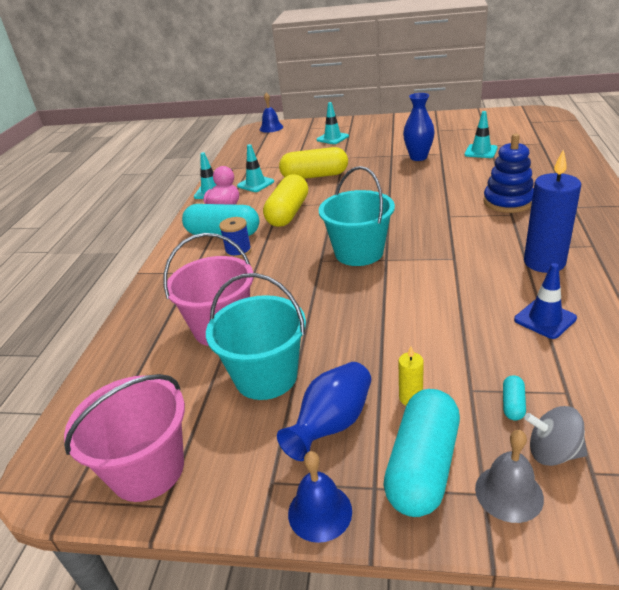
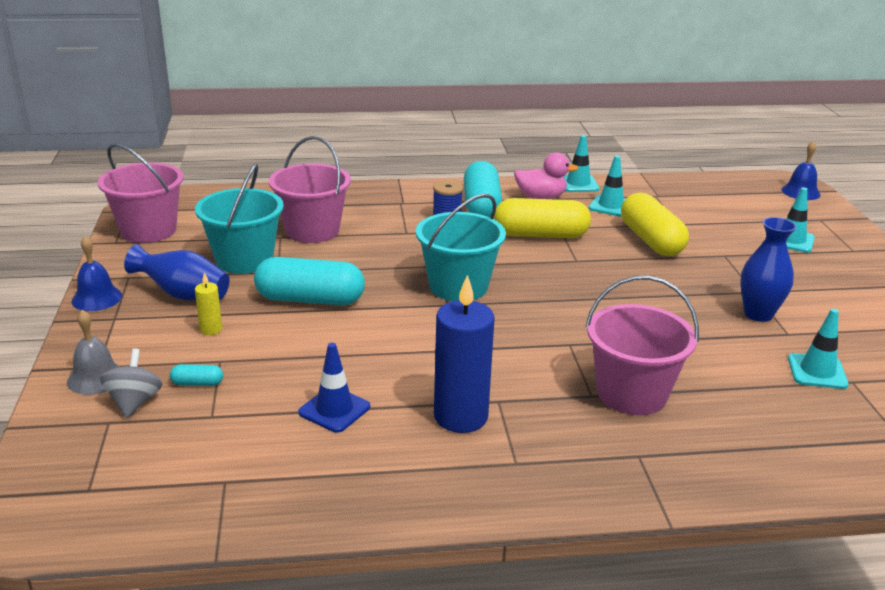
camera: 70 degrees right, 5 degrees down
turquoise capsule [383,389,460,517] -> turquoise capsule moved to [254,257,365,305]
blue stacking toy [483,134,534,213] -> pink bucket [585,275,699,415]

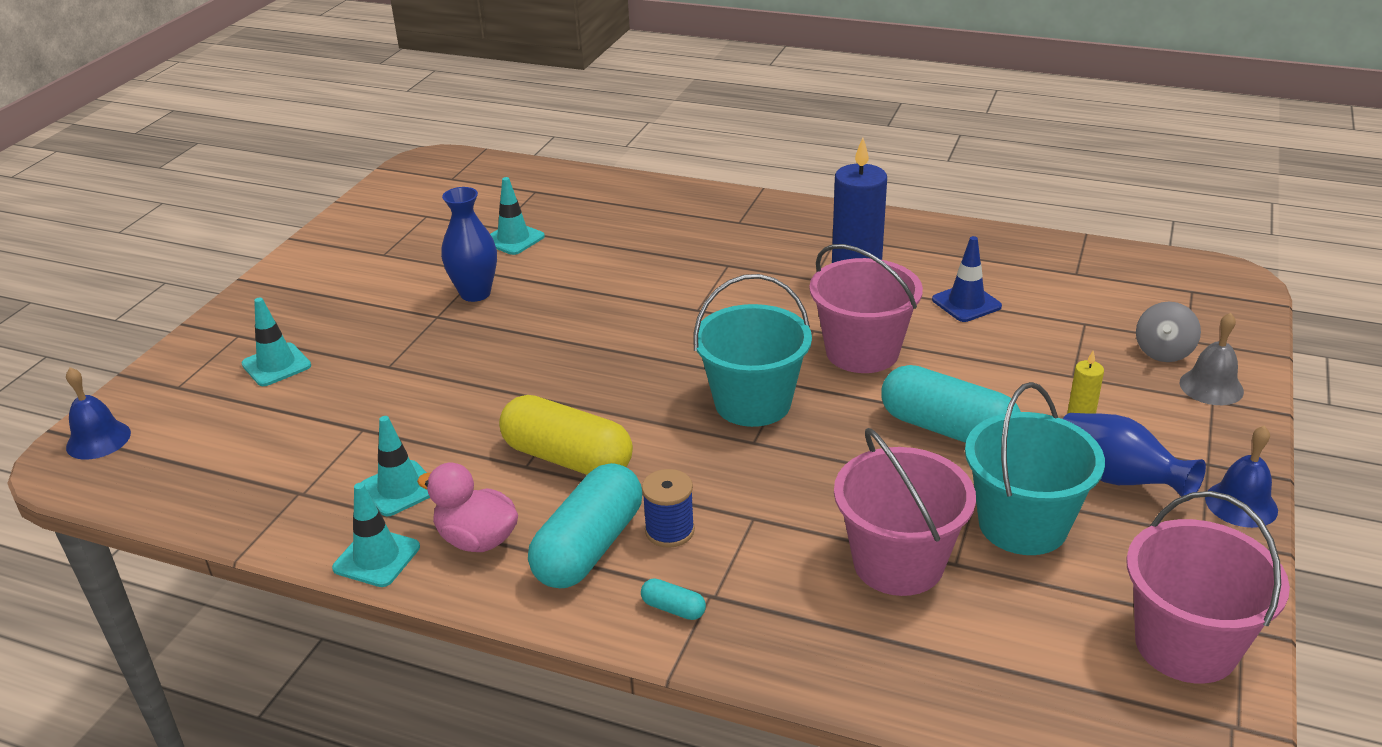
camera: 150 degrees left, 5 degrees up
turquoise capsule [170,364,223,386] -> turquoise capsule moved to [641,579,706,620]
pink bucket [585,275,699,415] -> pink bucket moved to [809,244,923,373]
yellow capsule [621,193,689,256] -> none

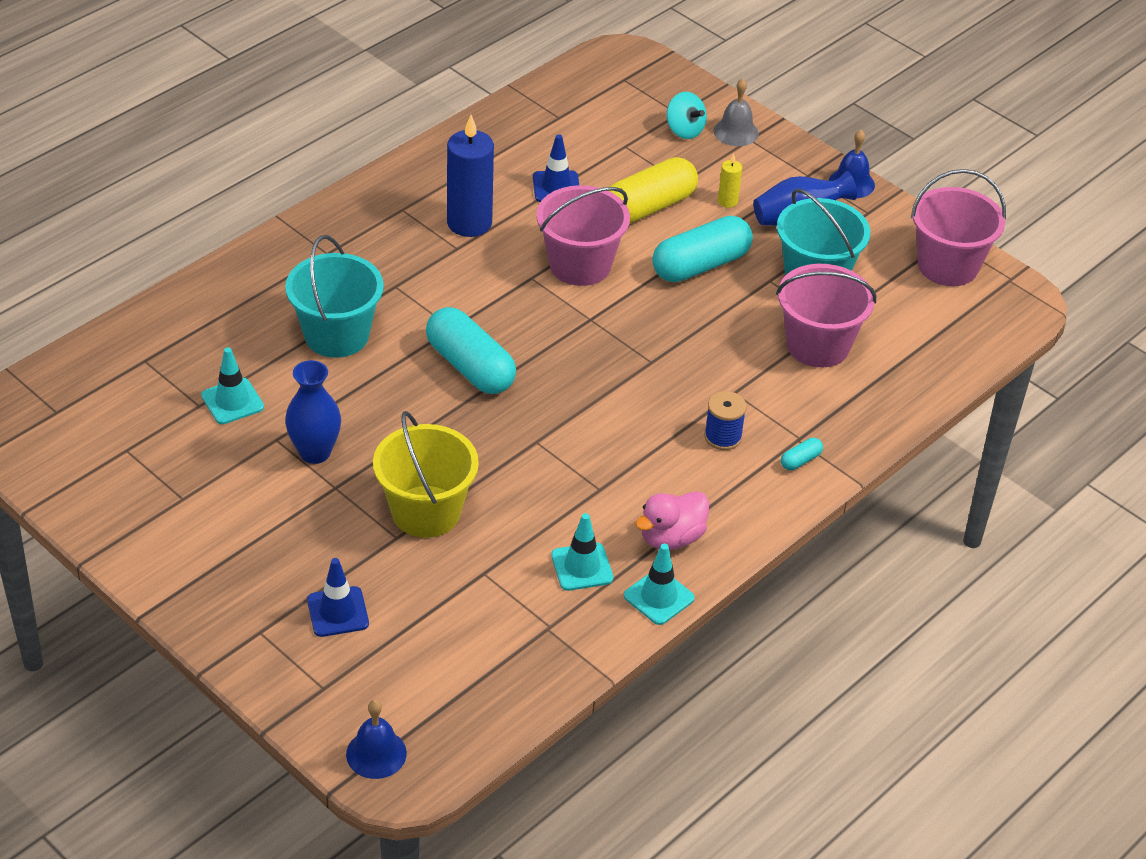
camera: 70 degrees left, 10 degrees up
turquoise traffic cone [242,298,311,386] -> blue traffic cone [307,558,369,637]
yellow capsule [499,395,633,475] -> yellow capsule moved to [609,157,698,223]
turquoise capsule [528,463,642,588] -> turquoise capsule moved to [426,307,516,394]
turquoise bucket [693,274,812,427] -> turquoise bucket moved to [285,235,384,358]
grey spinning top [1136,302,1201,362] -> turquoise spinning top [667,92,707,139]
none -> yellow bucket [373,411,479,538]

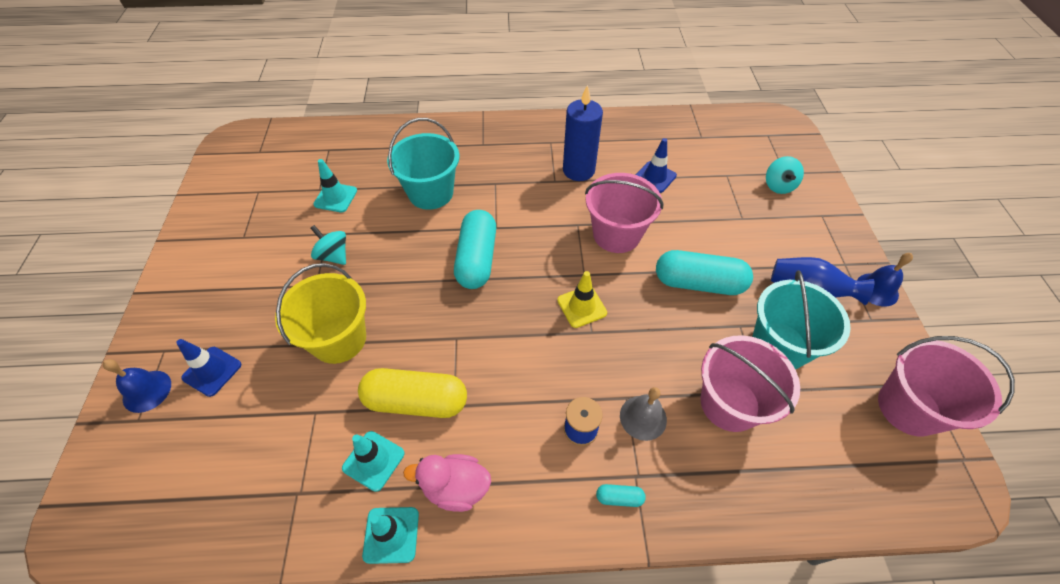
camera: 45 degrees right, 10 degrees up
blue vase [285,360,341,464] -> turquoise spinning top [310,225,346,265]
blue bell [346,700,407,779] -> blue bell moved to [103,359,171,413]
yellow capsule [609,157,698,223] -> yellow capsule moved to [358,368,467,418]
grey bell [714,78,759,146] -> grey bell moved to [620,387,667,441]
yellow candle [718,154,742,208] -> none
none -> yellow traffic cone [557,271,607,328]

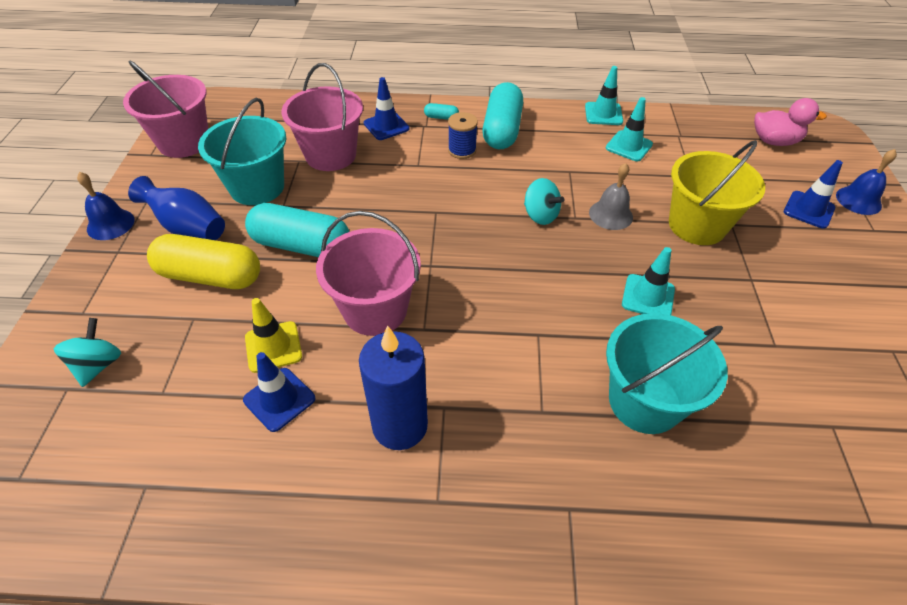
camera: 175 degrees left, 5 degrees down
turquoise spinning top [310,225,346,265] -> turquoise spinning top moved to [524,178,564,225]
turquoise traffic cone [313,159,357,212] -> turquoise traffic cone moved to [622,247,675,315]
yellow capsule [358,368,467,418] -> yellow capsule moved to [147,234,260,289]
pink duck [403,454,491,512] -> pink duck moved to [754,98,827,146]
turquoise capsule [454,210,496,289] -> turquoise capsule moved to [483,82,523,149]
yellow traffic cone [557,271,607,328] -> yellow traffic cone moved to [245,298,302,373]
grey bell [620,387,667,441] -> grey bell moved to [589,163,633,230]
none -> blue traffic cone [364,77,409,140]

